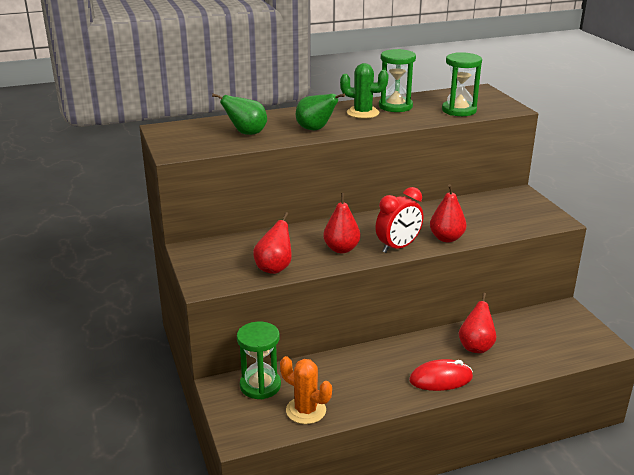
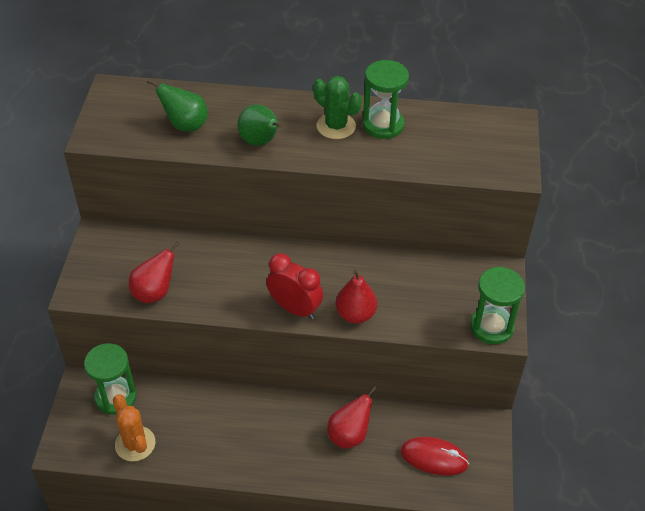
camera: 25 degrees right, 20 degrees up
red pear [323,193,360,253] -> none
red clock [375,187,423,253] -> red clock turned 135 degrees counterclockwise [267,253,323,319]
red mouse [409,359,473,391] -> red mouse moved to [401,437,469,476]
green hourglass [442,52,482,116] -> green hourglass moved to [470,267,525,344]

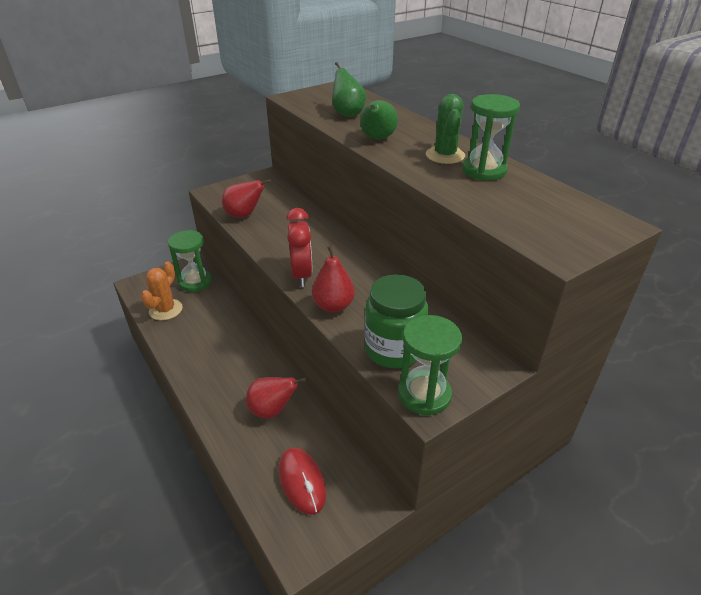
camera: 50 degrees right, 10 degrees down
none -> green jar [364,274,428,368]

